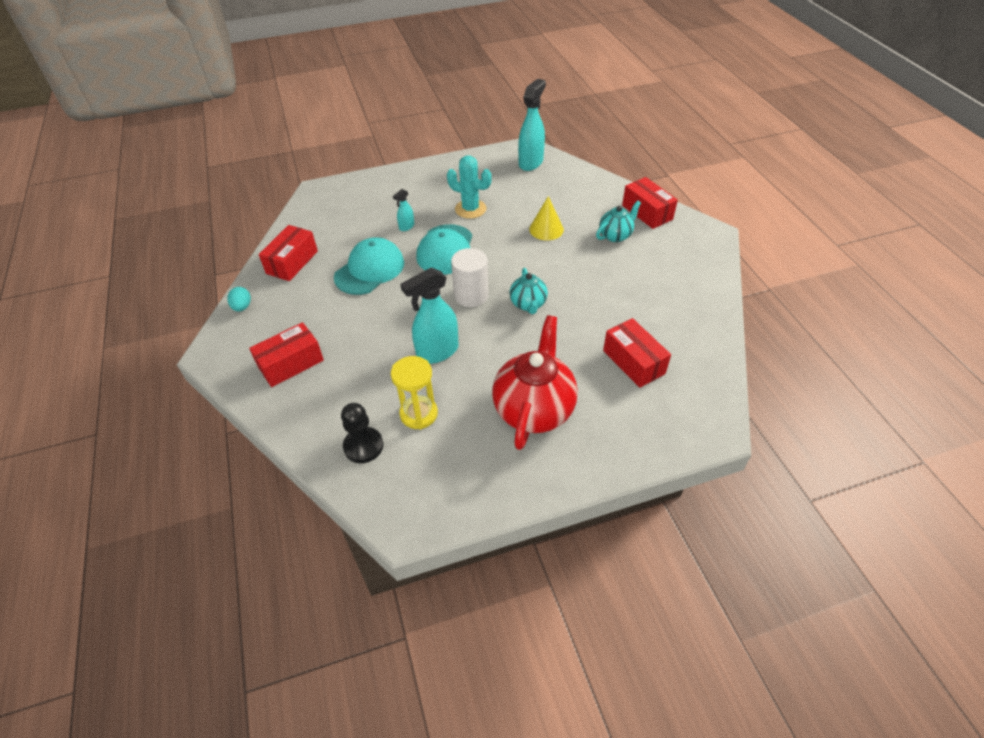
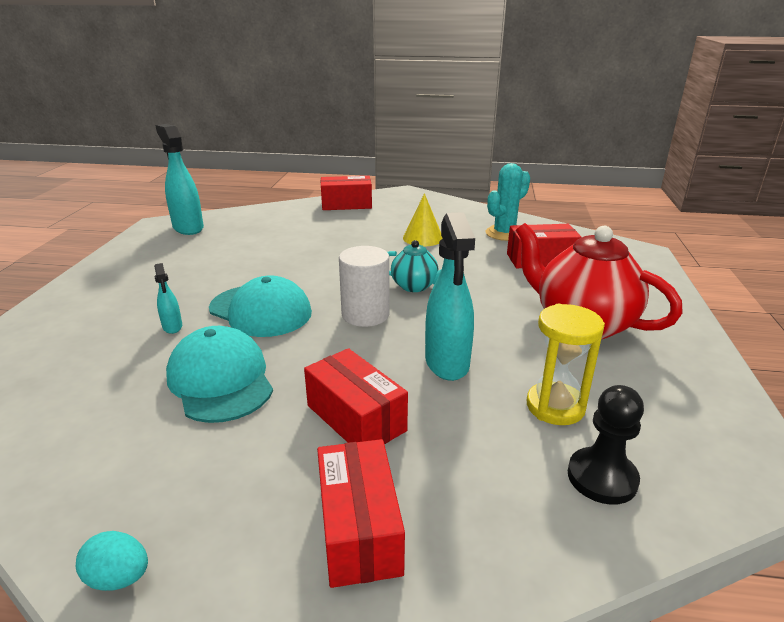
camera: 65 degrees left, 20 degrees down
red box [259,225,318,281] -> red box moved to [304,348,408,445]
turquoise cactus [447,156,492,219] -> turquoise cactus moved to [486,163,530,241]
yellow cone [529,196,564,240] -> yellow cone moved to [403,193,443,246]
turquoise teapot [596,201,641,242] -> none

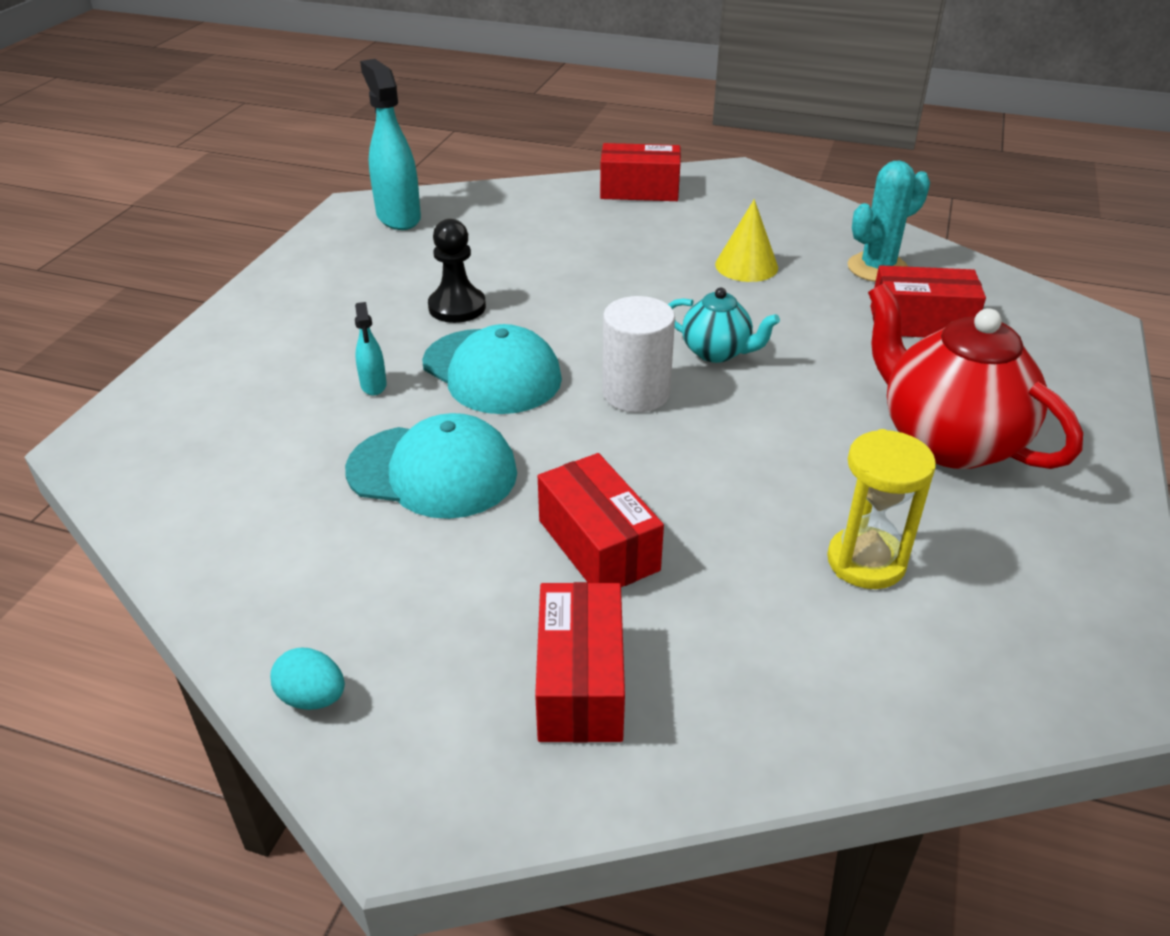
camera: 10 degrees right, 10 degrees up
turquoise cap [166,326,273,423] -> turquoise cap turned 120 degrees clockwise [345,413,517,519]
turquoise spray bottle [425,212,475,381] -> none
black pawn [568,385,644,505] -> black pawn moved to [428,219,486,323]

